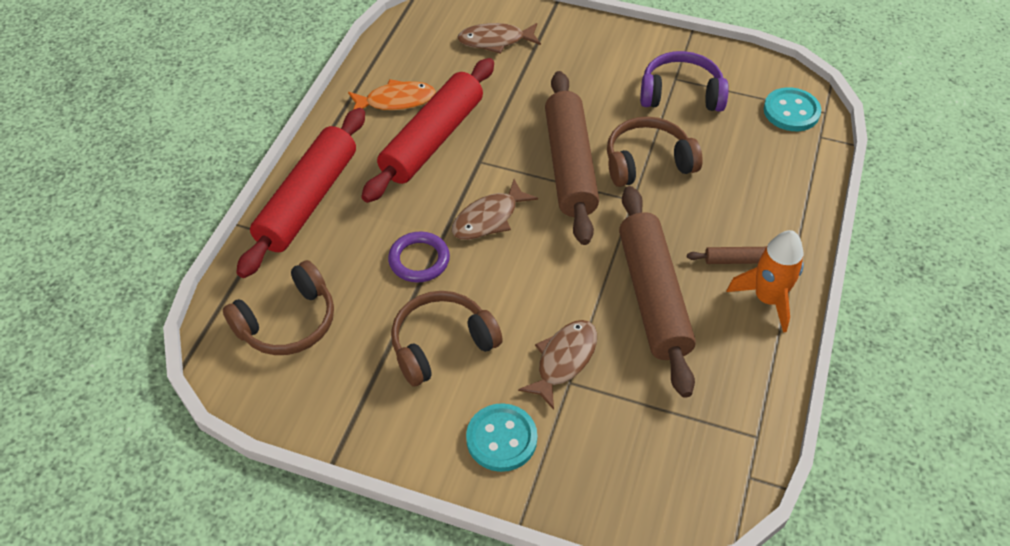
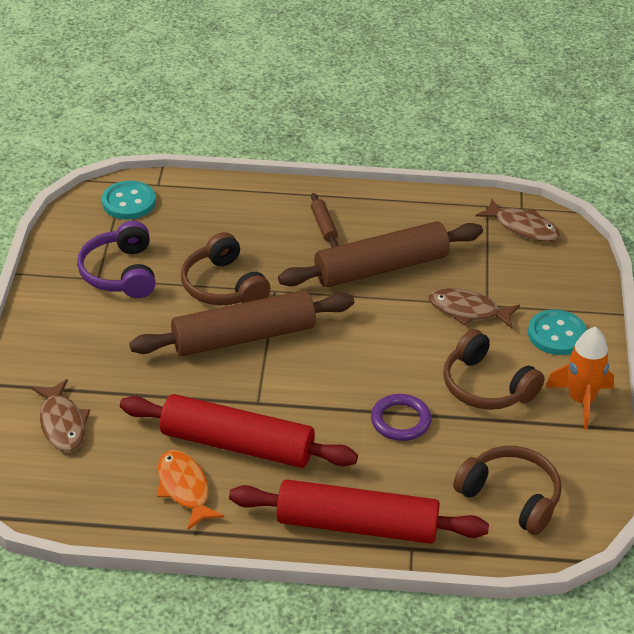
camera: 105 degrees left, 10 degrees down
brown fish [452,179,538,240] -> brown fish moved to [476,198,560,242]
orange rocket [726,230,804,333] -> orange rocket moved to [546,327,614,429]

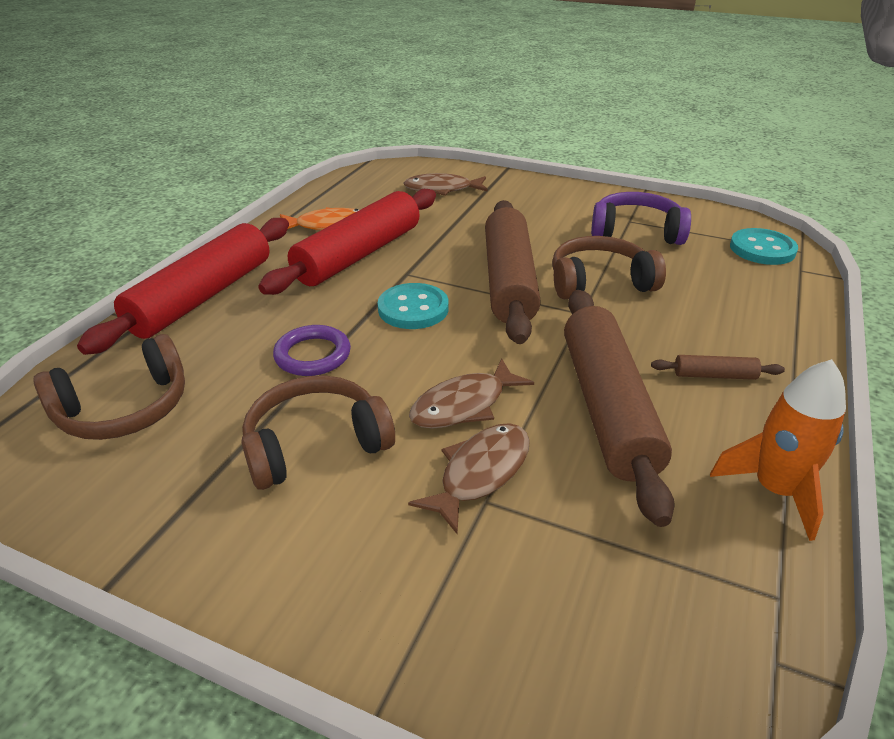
camera: 110 degrees right, 5 degrees down
brown fish [476,198,560,242] -> brown fish moved to [409,359,534,429]
turquoise button [528,309,587,355] -> turquoise button moved to [378,283,449,329]
orange rocket [546,327,614,429] -> orange rocket moved to [710,359,846,541]

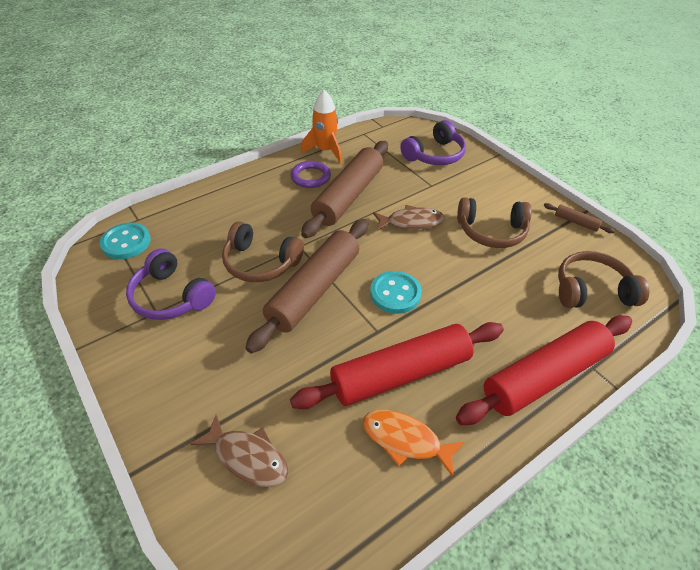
camera: 150 degrees left, 10 degrees up
purple ring [273,325,351,376] -> purple ring moved to [291,161,331,188]
brown fish [408,423,530,534] -> none
brown rolling pin [651,355,785,380] -> brown rolling pin moved to [544,203,615,233]
none -> purple headphones [400,120,466,165]

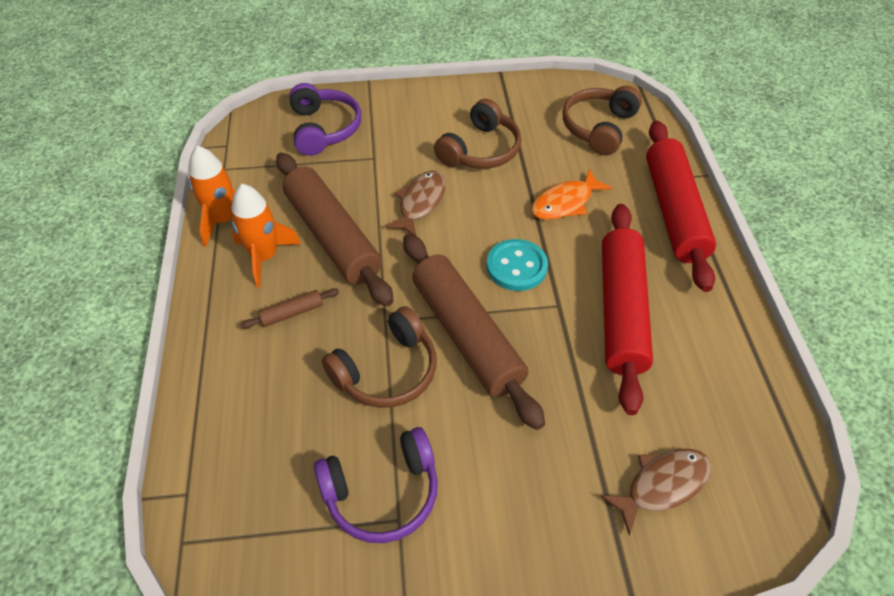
camera: 60 degrees left, 5 degrees up
turquoise button [100,223,151,259] -> none
purple ring [291,161,331,188] -> orange rocket [232,184,301,288]
orange fish [363,410,465,477] -> orange fish moved to [531,169,612,220]
brown rolling pin [544,203,615,233] -> brown rolling pin moved to [240,288,339,329]

